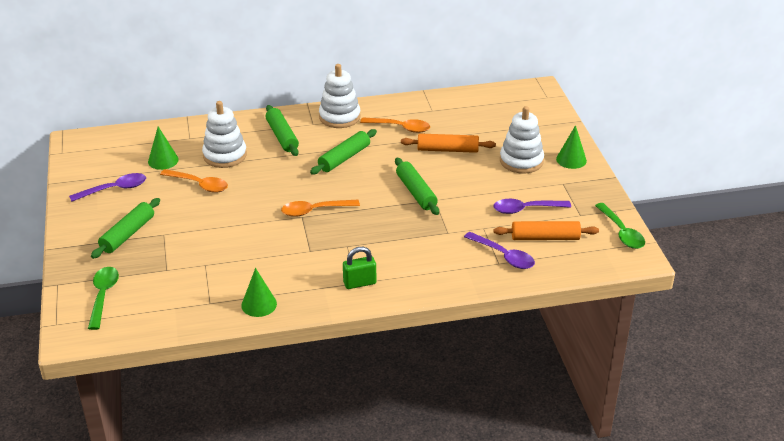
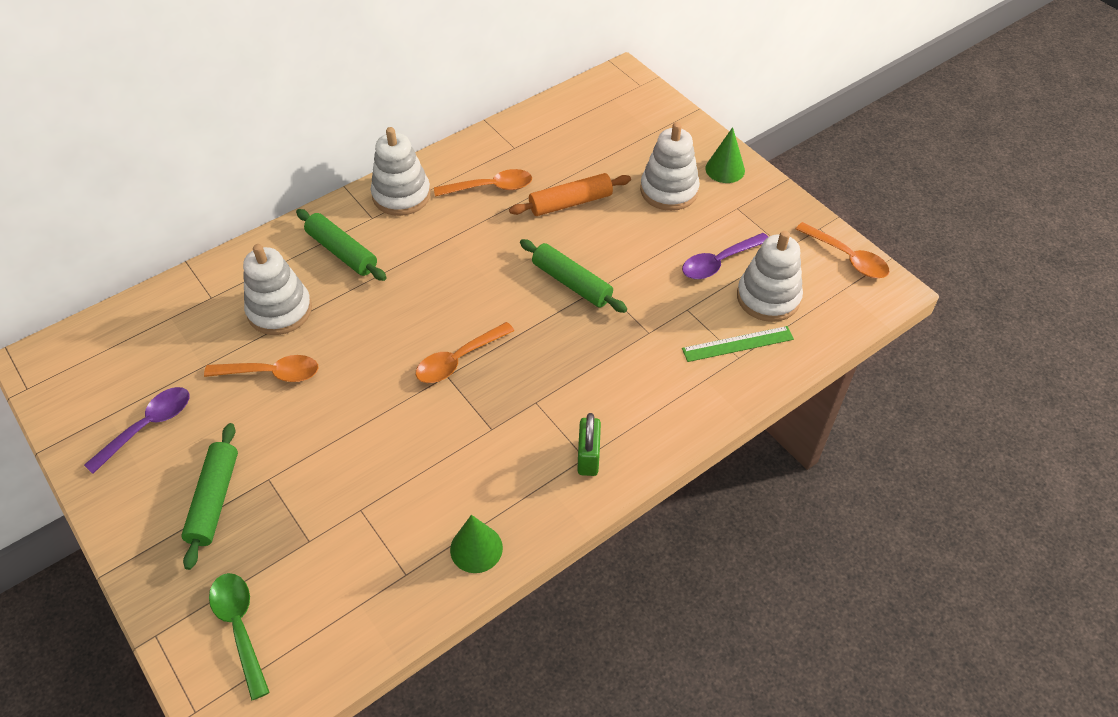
camera: 25 degrees left, 15 degrees up
green cone [148,127,179,170] -> none
green rolling pin [310,129,377,174] -> none
green padlock [343,247,376,289] -> green padlock turned 45 degrees counterclockwise [577,413,601,476]
purple spoon [464,232,535,269] -> green ruler [682,326,794,362]
orange rolling pin [493,221,599,240] -> white stacking toy [737,231,803,322]
green spoon [595,203,645,249] -> orange spoon [796,222,889,278]

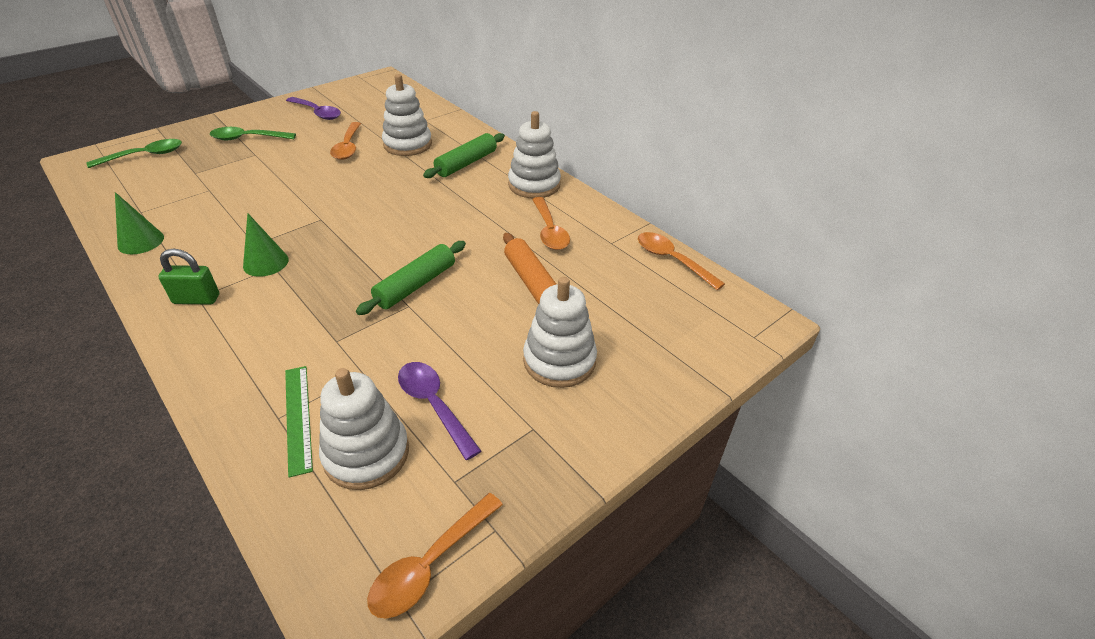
camera: 85 degrees right, 10 degrees down
green rolling pin [181,423,238,570] -> green spoon [210,127,296,140]
orange spoon [416,322,514,383] -> orange spoon moved to [638,232,725,290]
green cone [705,127,745,183] -> green cone moved to [243,213,289,277]

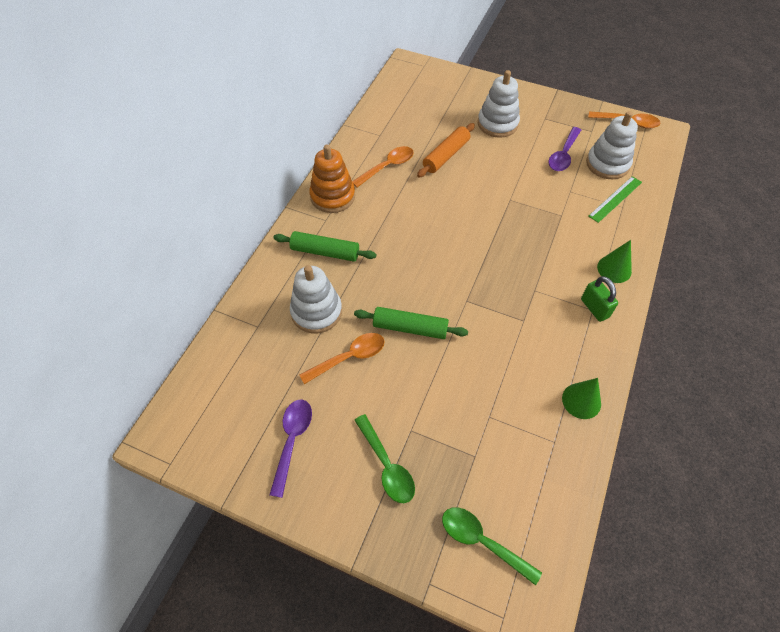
camera: 115 degrees left, 15 degrees up
green cone [243,213,289,277] -> green cone moved to [597,240,632,283]
green rolling pin [356,241,466,315] -> green rolling pin moved to [354,307,468,339]
white stacking toy [508,111,561,198] -> orange stacking toy [309,145,355,213]
orange spoon [638,232,725,290] -> none

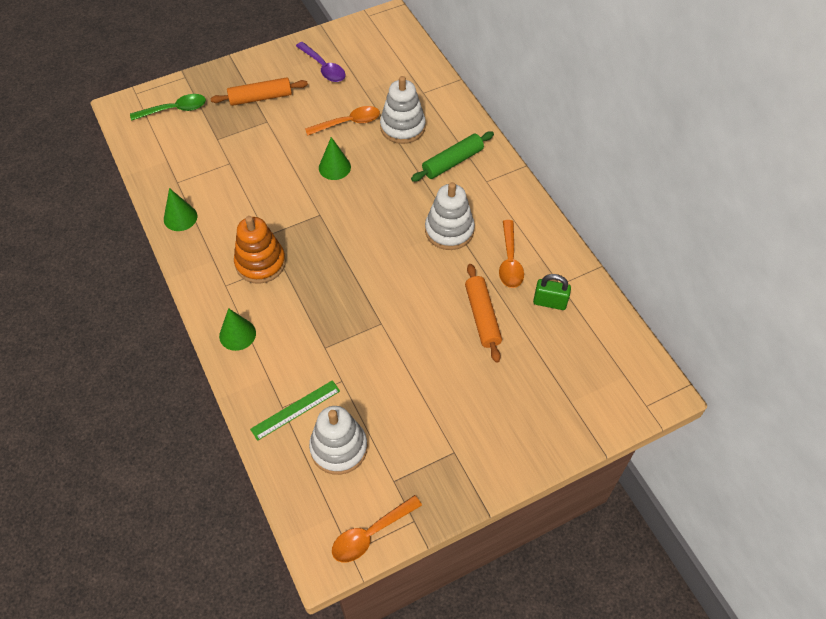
camera: 130 degrees right, 0 degrees up
orange spoon [299,333,385,384] -> orange spoon turned 120 degrees counterclockwise [305,106,380,135]
orange stacking toy [309,145,355,213] -> orange stacking toy moved to [234,216,286,284]
green rolling pin [354,307,468,339] -> green cone [319,137,351,180]
green spoon [354,414,415,503] -> orange rolling pin [210,77,308,106]
white stacking toy [478,70,520,138] -> white stacking toy moved to [425,182,475,250]
purple spoon [549,127,581,171] -> none
green padlock [581,276,618,322] -> green padlock moved to [533,274,571,310]
green ruler [588,176,642,223] -> green ruler turned 60 degrees clockwise [250,380,340,441]

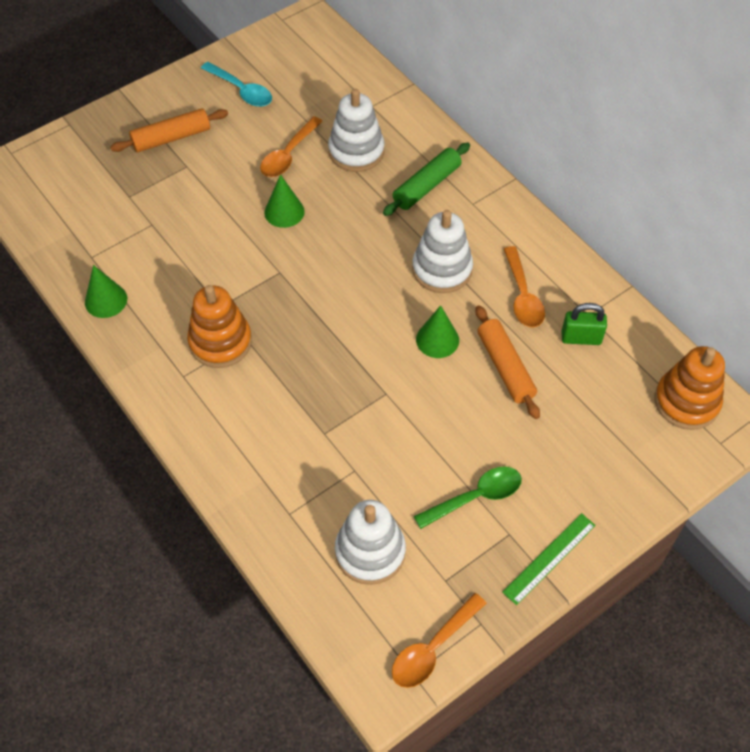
camera: 10 degrees left, 0 degrees up
green spoon [130,94,206,121] -> green spoon moved to [414,467,522,529]
green cone [219,308,256,351] -> green cone moved to [416,305,459,358]
green ruler [250,380,340,441] -> green ruler moved to [502,513,596,605]
purple spoon [296,42,345,82] -> turquoise spoon [201,62,272,107]
orange spoon [305,106,380,135] -> orange spoon turned 150 degrees clockwise [260,116,323,177]
none -> orange stacking toy [655,346,725,430]

